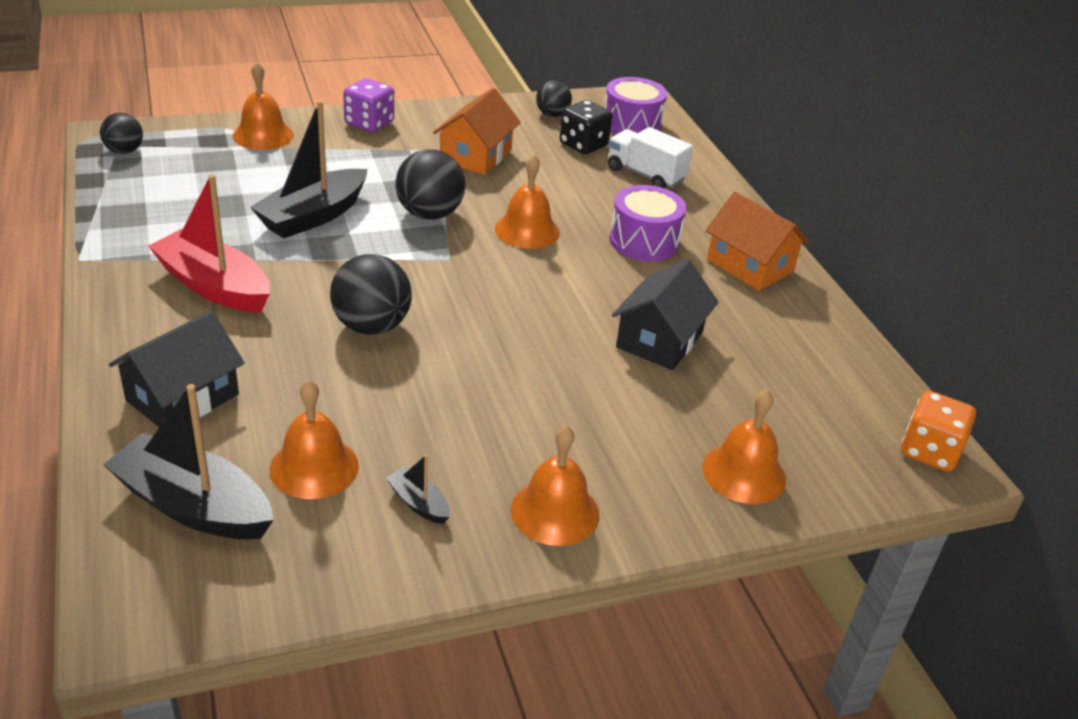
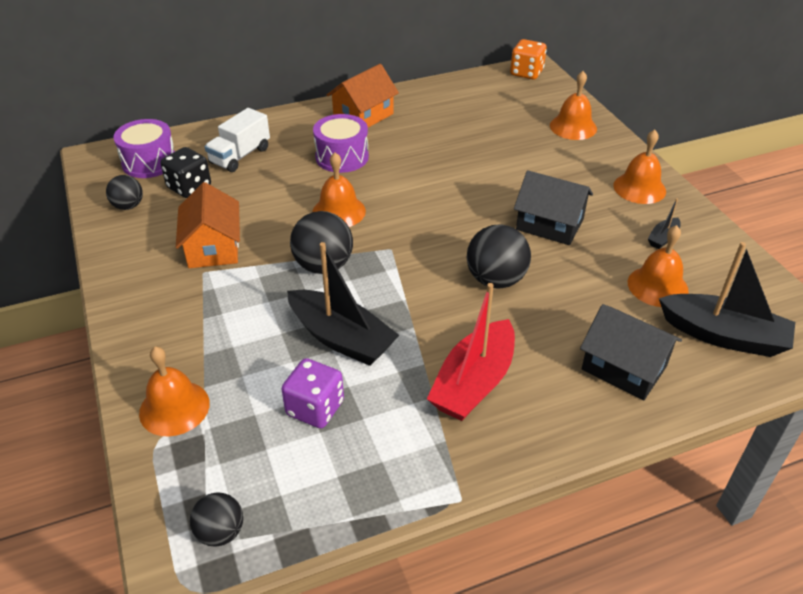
camera: 90 degrees left, 5 degrees up
black boat [103,384,274,540] -> black boat turned 90 degrees counterclockwise [659,242,795,357]
purple dice [343,78,394,132] -> purple dice moved to [281,358,344,428]
orange house [433,88,521,175] -> orange house turned 60 degrees clockwise [176,182,240,268]
black house [612,259,719,370] -> black house moved to [514,170,593,245]

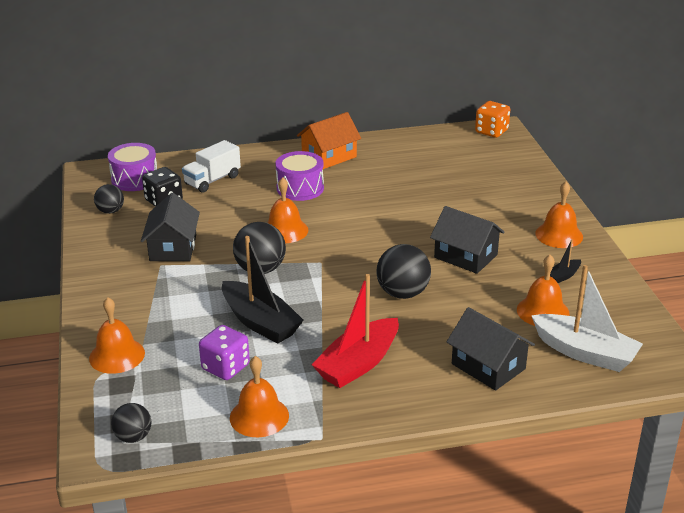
camera: 10 degrees right, 10 degrees down
orange house [176,182,240,268] -> black house [141,193,200,261]
orange bell [550,71,597,140] -> orange bell moved to [230,356,289,437]
black boat [659,242,795,357] -> white boat [531,265,643,372]

